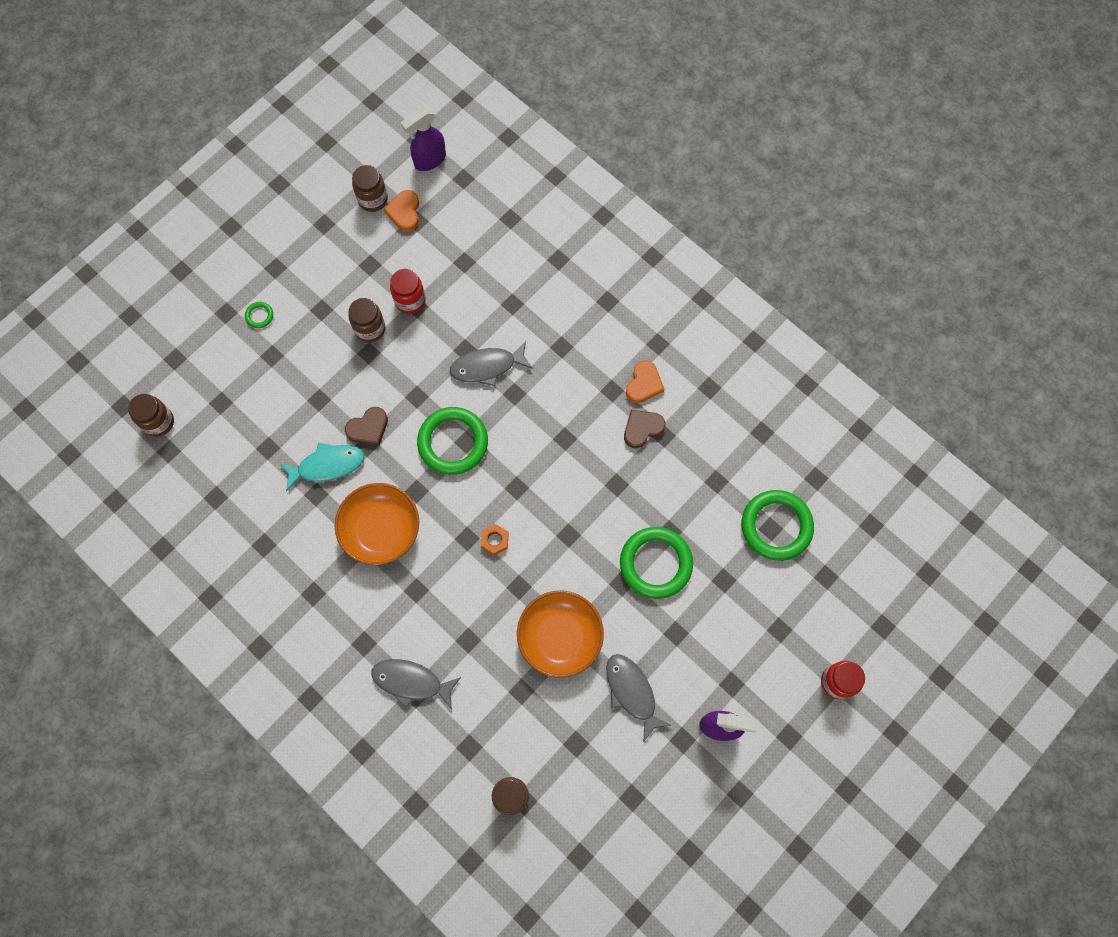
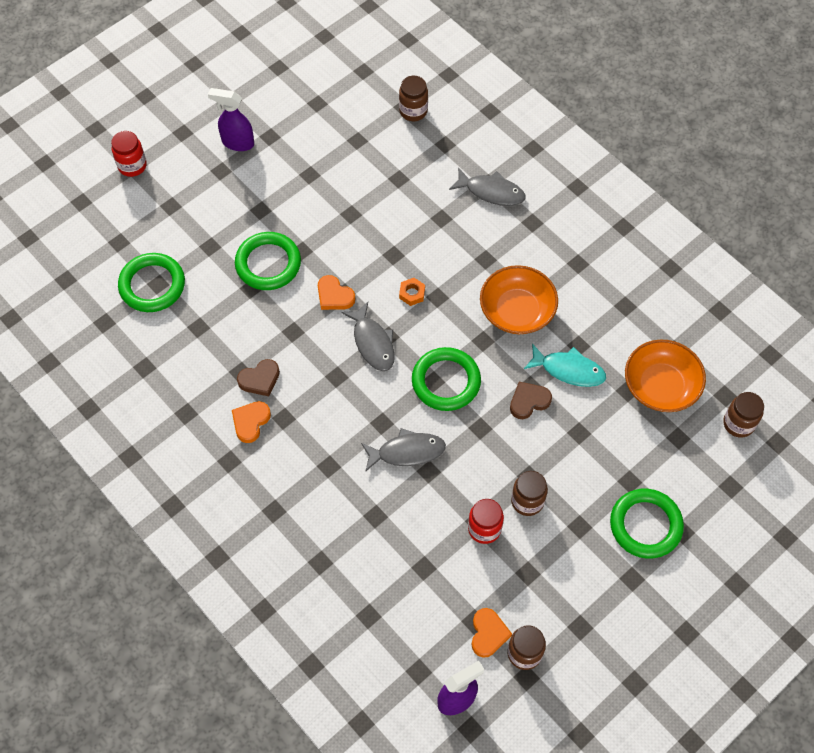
camera: 175 degrees left, 10 degrees down
green ring [245,302,273,328] -> green ring [610,489,684,559], size x2.40
turquoise fish [280,442,364,492] -> turquoise fish turned 150 degrees counterclockwise [524,343,606,387]
orange bowl [517,591,604,678] -> orange bowl moved to [625,339,706,412]
grey fish [606,654,671,741] -> grey fish moved to [342,302,395,371]
none -> orange heart [318,275,355,310]

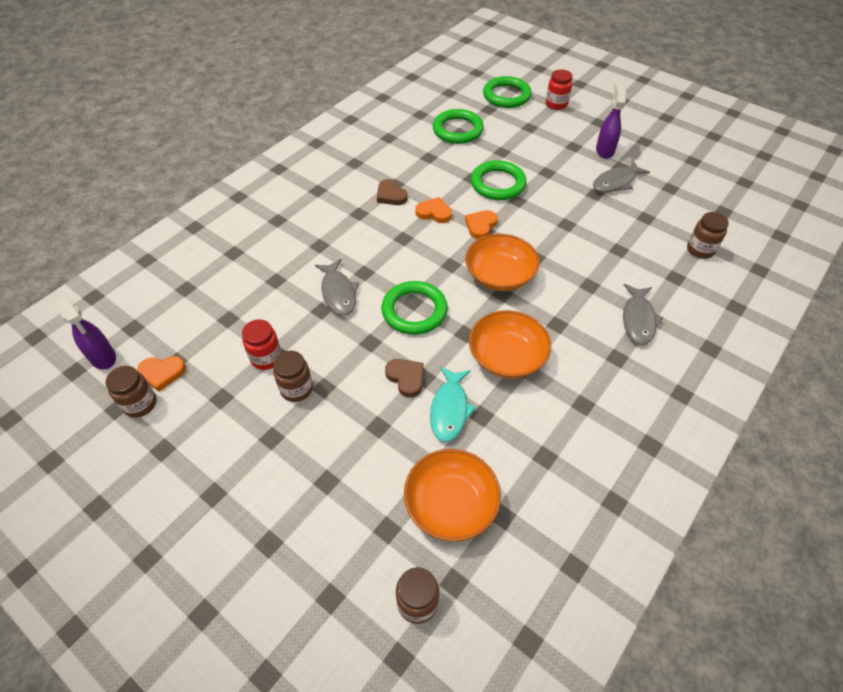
camera: 80 degrees right, 10 degrees down
orange heart [232,401,271,443] -> orange heart moved to [415,197,452,223]
grey fish [342,302,395,371] -> grey fish moved to [593,160,650,193]
orange nut [399,278,425,306] -> orange bowl [465,234,540,291]
green ring [610,489,684,559] -> green ring moved to [483,76,532,108]

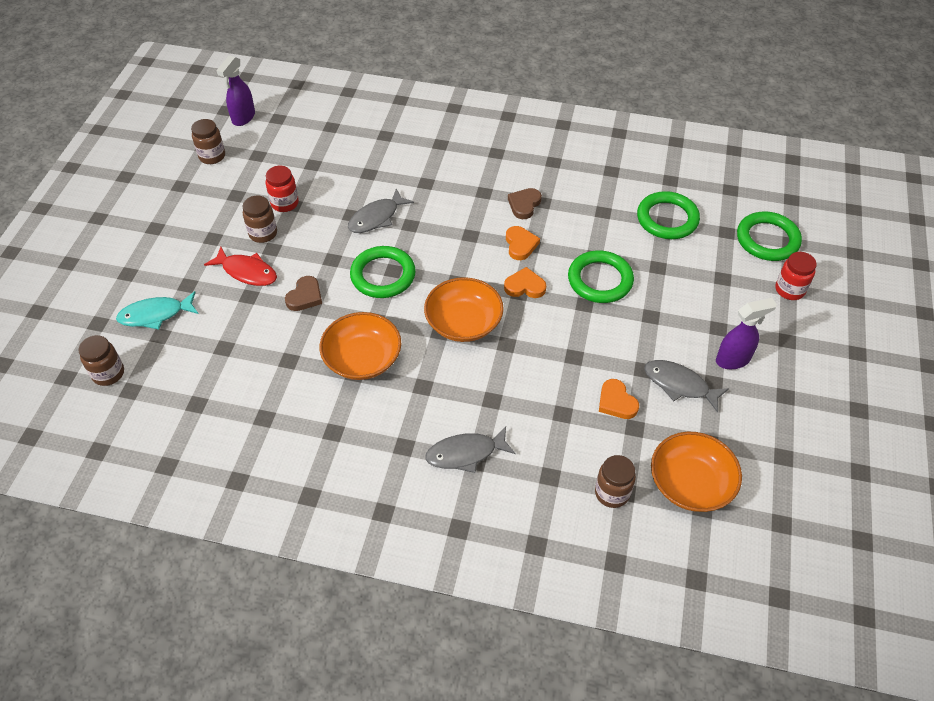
camera: 65 degrees right, 0 degrees up
orange heart [137,356,186,392] -> orange heart moved to [599,379,639,419]
orange bowl [404,449,501,542] -> orange bowl moved to [651,432,742,512]
turquoise fish [430,366,476,442] -> turquoise fish moved to [116,291,199,329]
none -> red fish [204,246,277,286]

